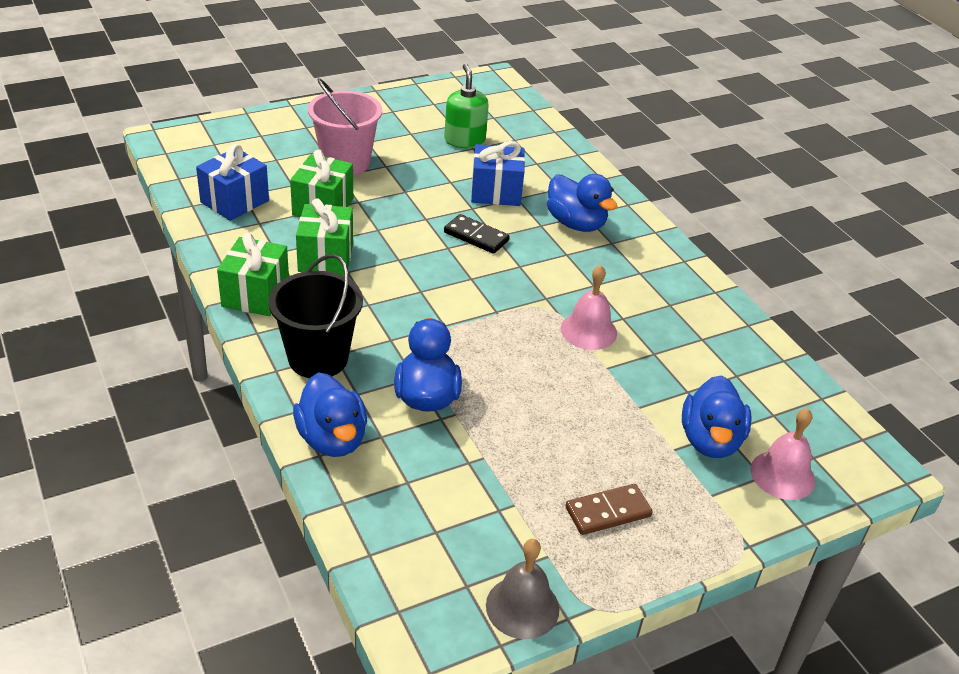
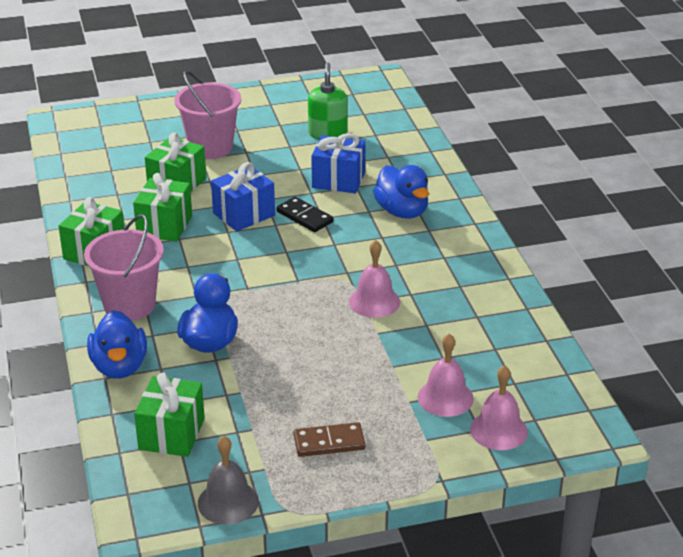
camera: 15 degrees right, 5 degrees down
blue gift [196,144,269,221] -> blue gift moved to [211,162,275,231]
black bucket [268,254,363,378] -> pink bucket [84,214,164,321]
blue duck [682,376,752,458] -> pink bell [417,334,474,417]
none -> green gift [134,373,205,457]

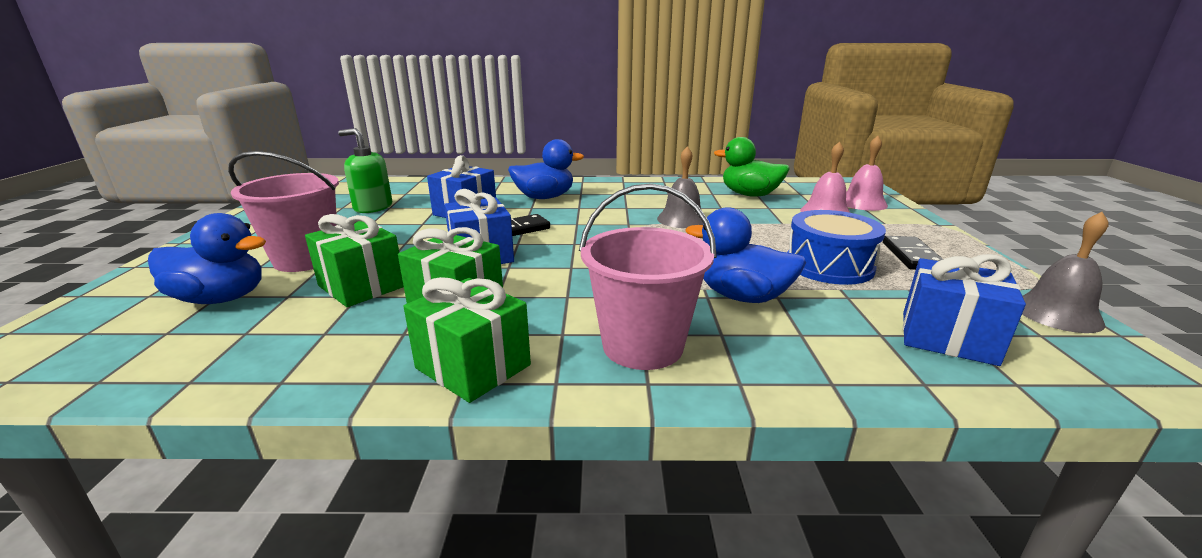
camera: 75 degrees left, 10 degrees down
blue duck [87,310,147,379] -> blue duck moved to [148,213,266,304]
green gift [134,373,205,457] -> blue gift [903,254,1026,366]
brown domino [294,422,366,457] -> black domino [883,236,943,270]
pink bell [349,240,400,318] -> grey bell [657,146,703,228]
none -> green duck [714,137,790,197]
none -> blue drum [787,210,886,285]

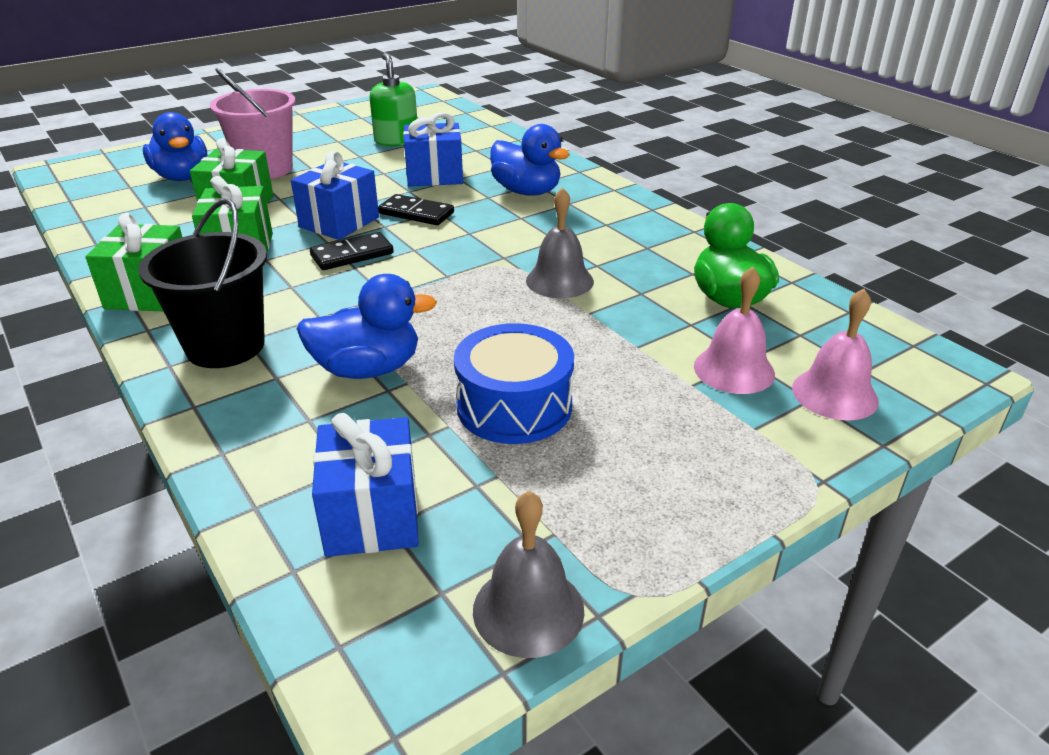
camera: 55 degrees right, 10 degrees up
pink bucket [579,183,717,370] -> black bucket [138,199,267,368]
blue duck [685,207,806,303] -> blue duck turned 90 degrees clockwise [297,274,437,379]
black domino [883,236,943,270] -> black domino moved to [310,232,394,270]

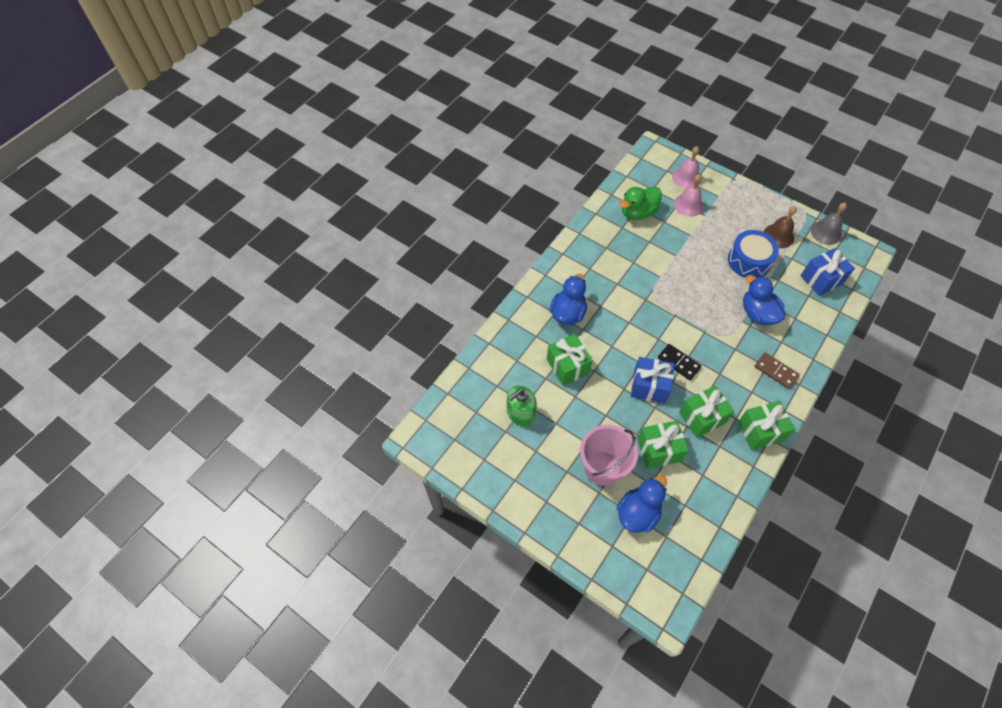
camera: 110 degrees left, 25 degrees up
black bucket [138,199,267,368] -> brown domino [754,352,800,389]
black domino [378,194,454,225] -> none
blue gift [403,112,463,187] -> green gift [547,334,592,386]
grey bell [526,187,594,298] -> none
none -> brown bell [764,206,797,248]

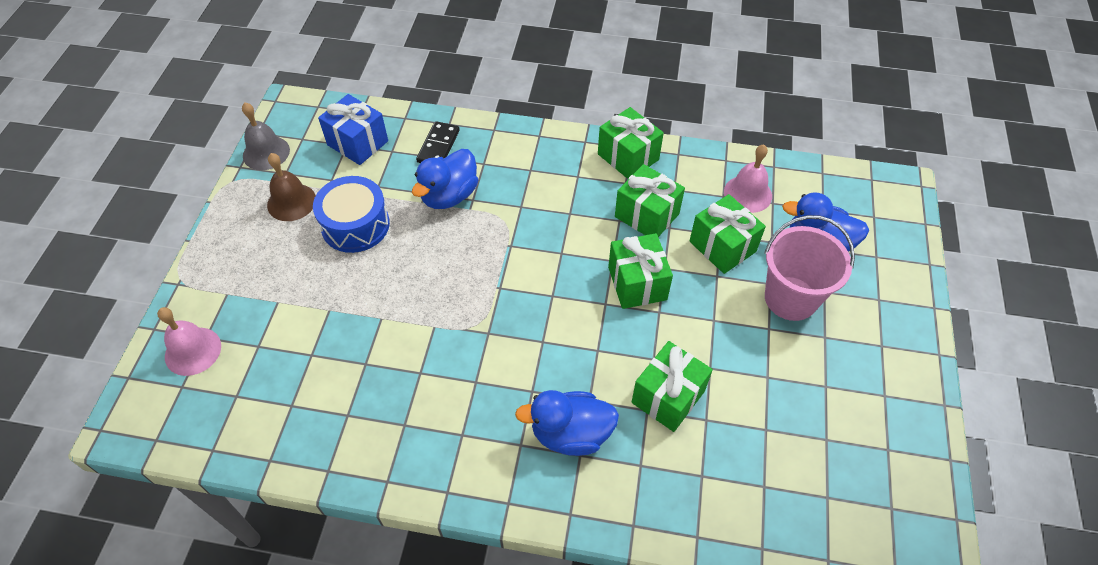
camera: 115 degrees left, 5 degrees down
green soap dispenser [507,386,537,426] -> none
green duck [619,187,662,220] -> none
blue gift [631,357,674,403] -> green gift [608,233,673,309]
black domino [658,344,702,380] -> black domino moved to [416,121,460,163]
pink bell [674,174,704,217] -> pink bell moved to [724,144,772,213]
brown domino [754,352,800,389] -> none

